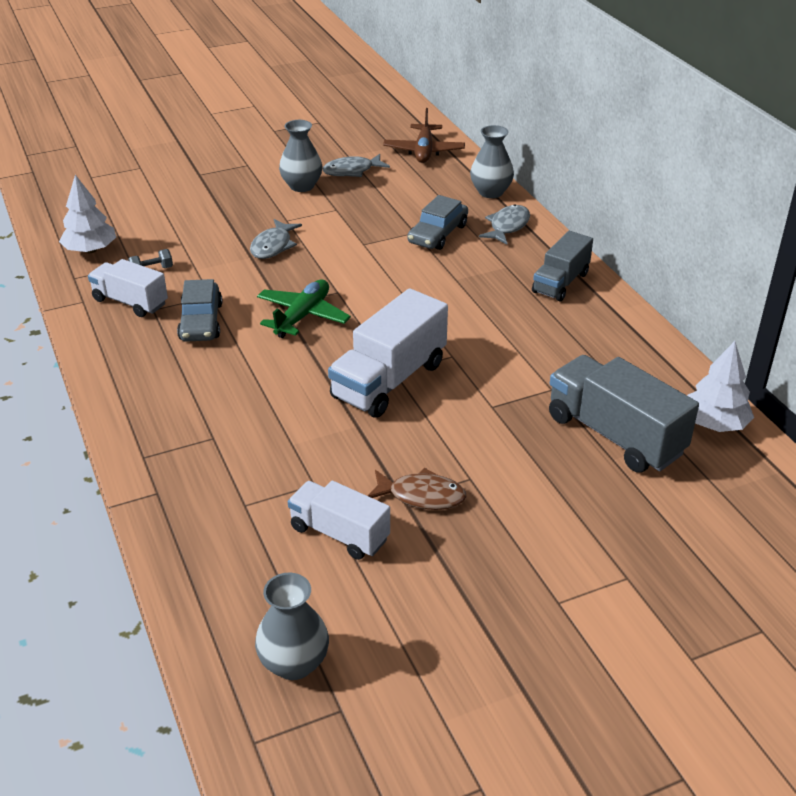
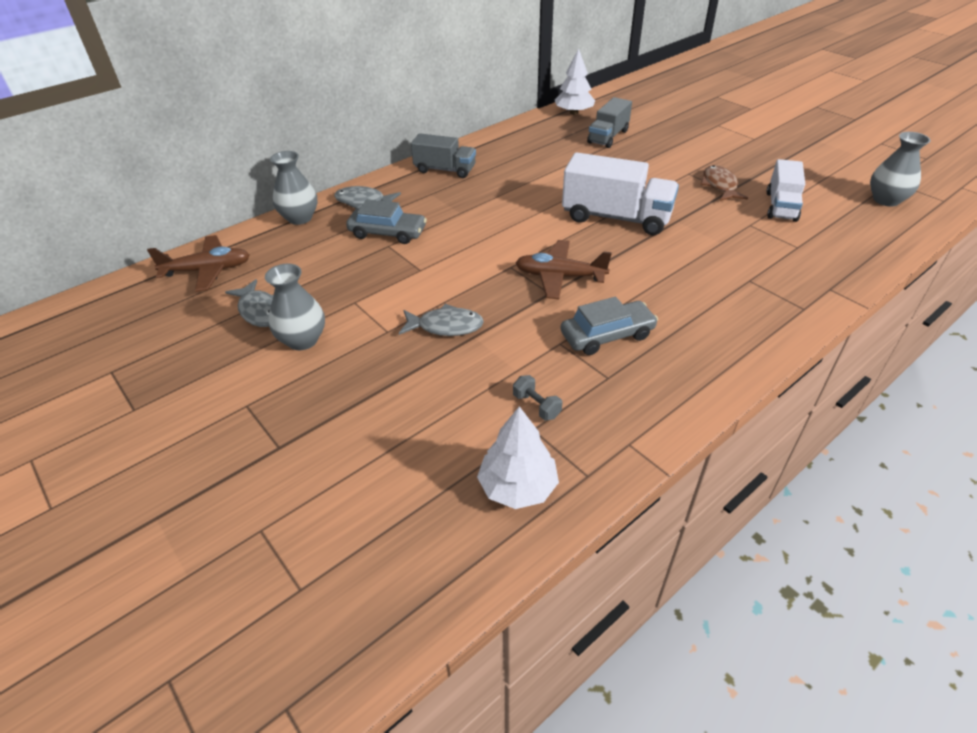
camera: 105 degrees left, 5 degrees up
white truck [88,259,168,317] -> none
green plane [257,280,351,338] -> brown plane [516,240,612,299]
grey truck [549,355,699,473] -> grey truck [587,97,632,148], size x0.64

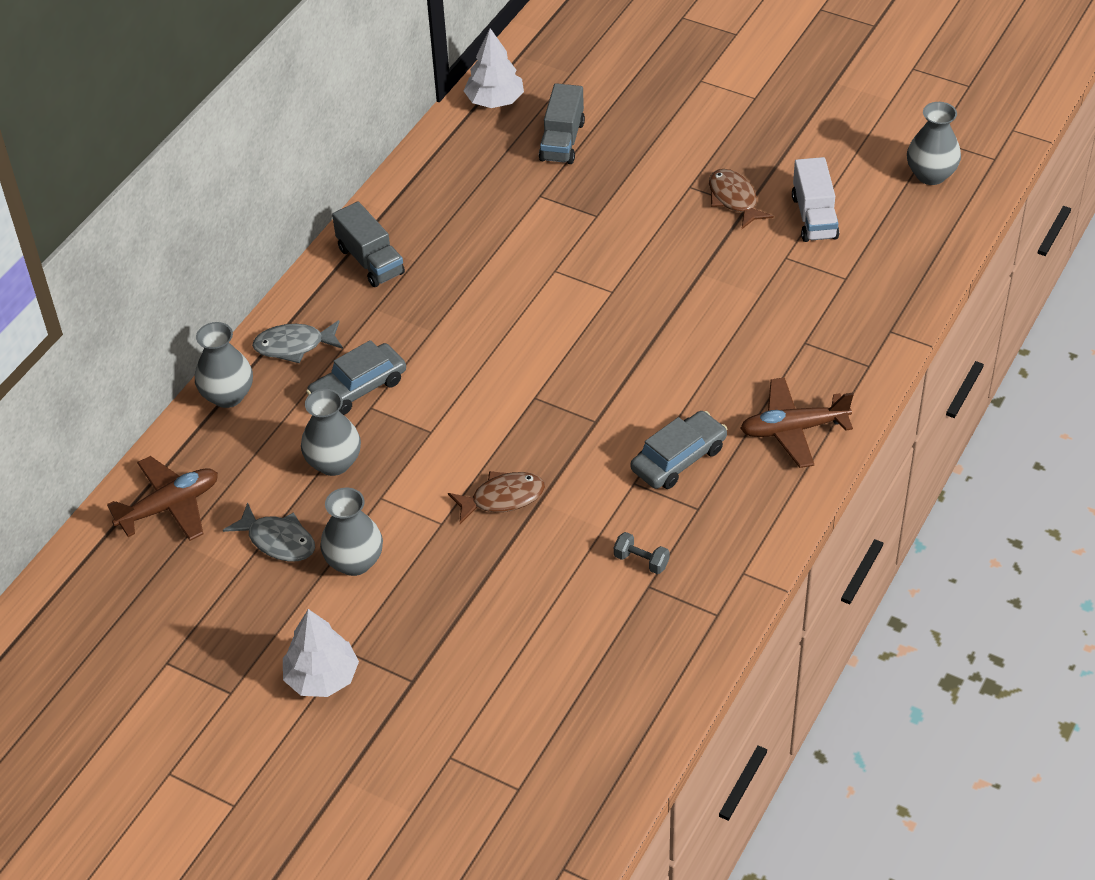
camera: 20 degrees left, 5 degrees up
grey car [346,199,427,244] -> grey car turned 150 degrees clockwise [306,340,406,415]
grey fish [399,304,484,336] -> brown fish [448,471,545,524]
grey truck [411,133,476,178] -> grey truck turned 60 degrees clockwise [332,202,405,287]
white tree [477,406,559,509] -> white tree moved to [283,609,359,697]
brown plane [516,240,612,299] -> brown plane moved to [740,377,854,468]
white truck [562,152,679,235] -> none
none -> grey vase [301,389,361,476]

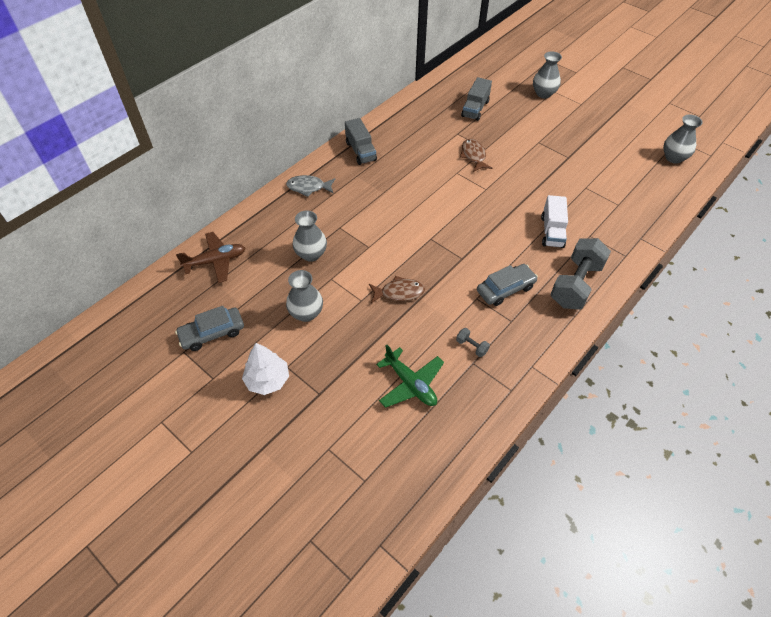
camera: 10 degrees right, 5 degrees up
grey vase [195,322,253,408] -> grey vase moved to [533,51,562,98]
grey fish [223,503,315,562] -> none
grey car [306,340,406,415] -> grey car moved to [175,306,244,351]
white tree [464,28,524,108] -> none
brown fish [709,169,774,229] -> brown fish moved to [460,139,492,172]
brown plane [740,377,854,468] -> grey dumbbell [550,238,611,309]
white truck [792,157,839,242] -> white truck moved to [541,195,568,248]
none -> green plane [376,345,444,408]

